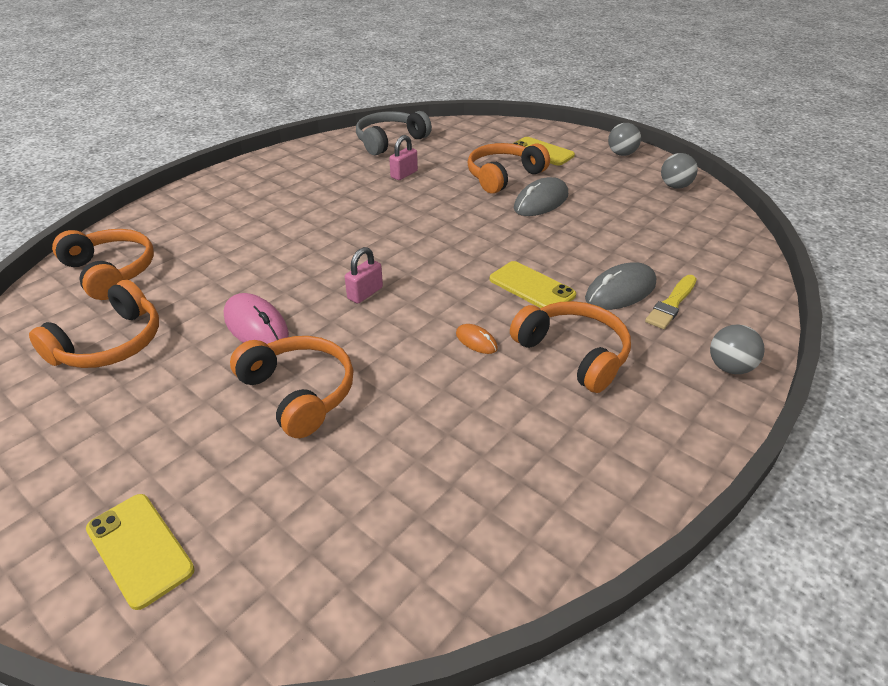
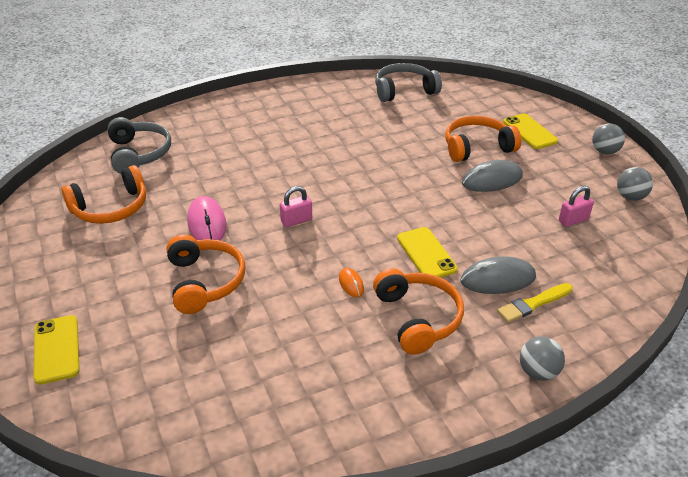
camera: 25 degrees right, 0 degrees up
orange headphones [52,229,154,300] -> grey headphones [108,117,171,174]
pink padlock [389,135,418,180] -> pink padlock moved to [559,186,594,227]

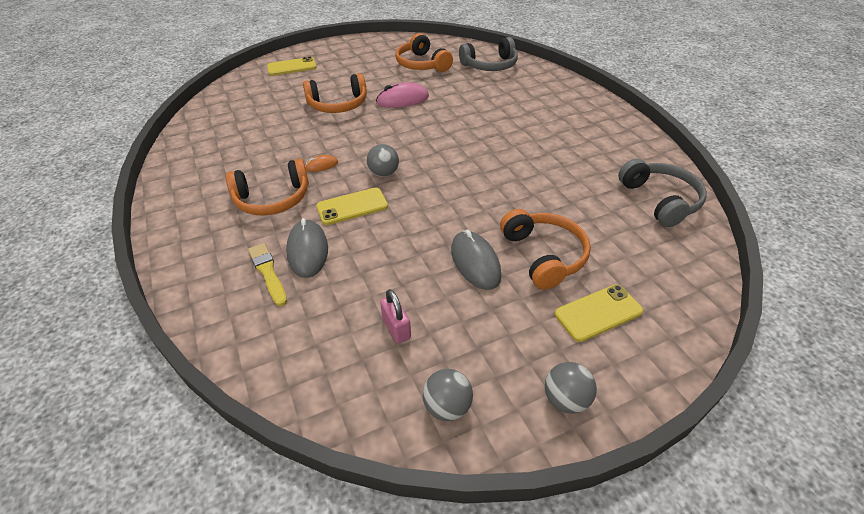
camera: 90 degrees right, 5 degrees up
pink padlock [280,186,312,227] -> none
grey ball [520,336,565,381] -> grey ball moved to [367,144,399,177]

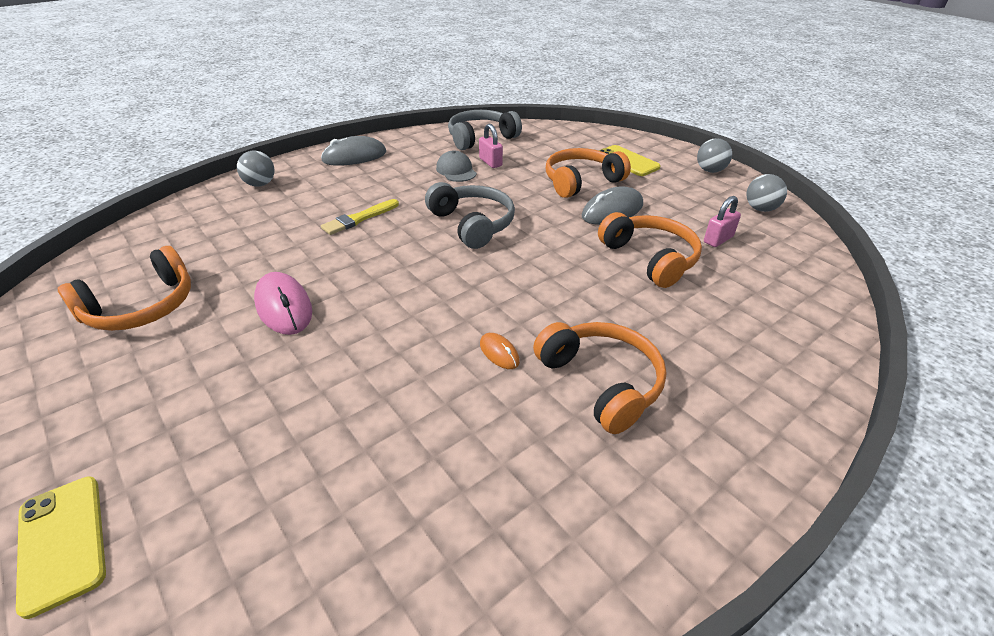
camera: 105 degrees left, 5 degrees down
yellow brush [248,243,287,306] -> yellow brush moved to [321,199,399,235]
grey mouse [286,218,328,278] -> grey mouse moved to [321,136,386,166]
orange headphones [303,73,367,113] -> orange headphones moved to [598,212,702,288]
yellow phone [316,187,388,225] -> none
grey ball [367,144,399,177] -> grey ball moved to [237,151,275,187]
grey headphones [459,37,518,71] -> grey headphones moved to [425,182,515,249]
none -> grey cap [436,151,477,182]
none -> pink padlock [479,124,503,168]

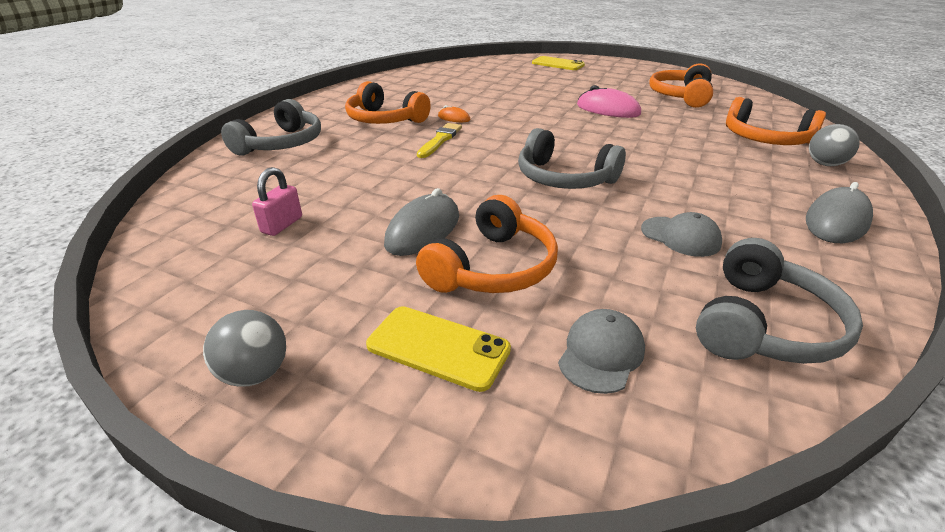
camera: 155 degrees right, 5 degrees down
yellow brush [321,199,399,235] -> yellow brush moved to [417,123,462,158]
pink padlock [479,124,503,168] -> none
orange headphones [598,212,702,288] -> orange headphones moved to [726,97,826,145]
grey ball [747,174,787,212] -> none
none -> grey headphones [221,99,321,156]
none -> grey cap [558,309,645,394]

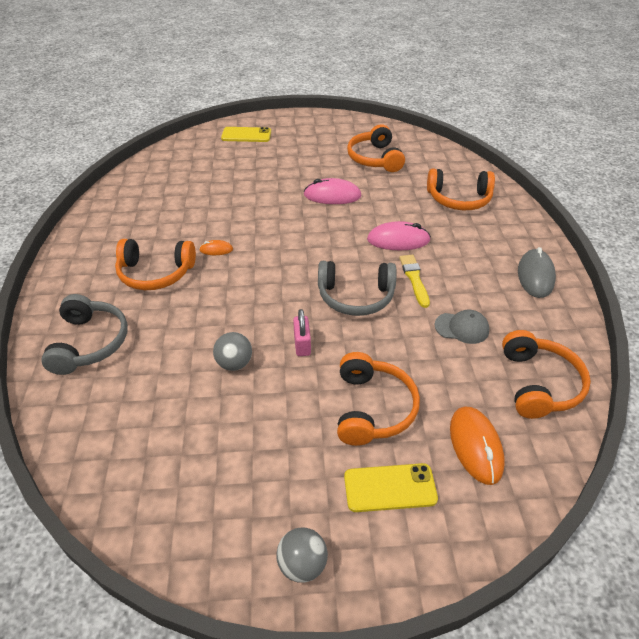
camera: 30 degrees left, 10 degrees up
pink padlock [252,167,302,236] -> pink padlock moved to [293,309,311,356]
grey mouse [384,188,459,256] -> none
yellow brush [417,123,462,158] -> yellow brush moved to [399,255,430,308]
grey cap [558,309,645,394] -> orange mouse [450,407,504,485]
grey headphones [696,238,863,364] -> orange headphones [502,330,591,419]
grey ball [809,124,860,166] -> grey ball moved to [213,332,252,371]
none -> pink mouse [367,221,431,250]

